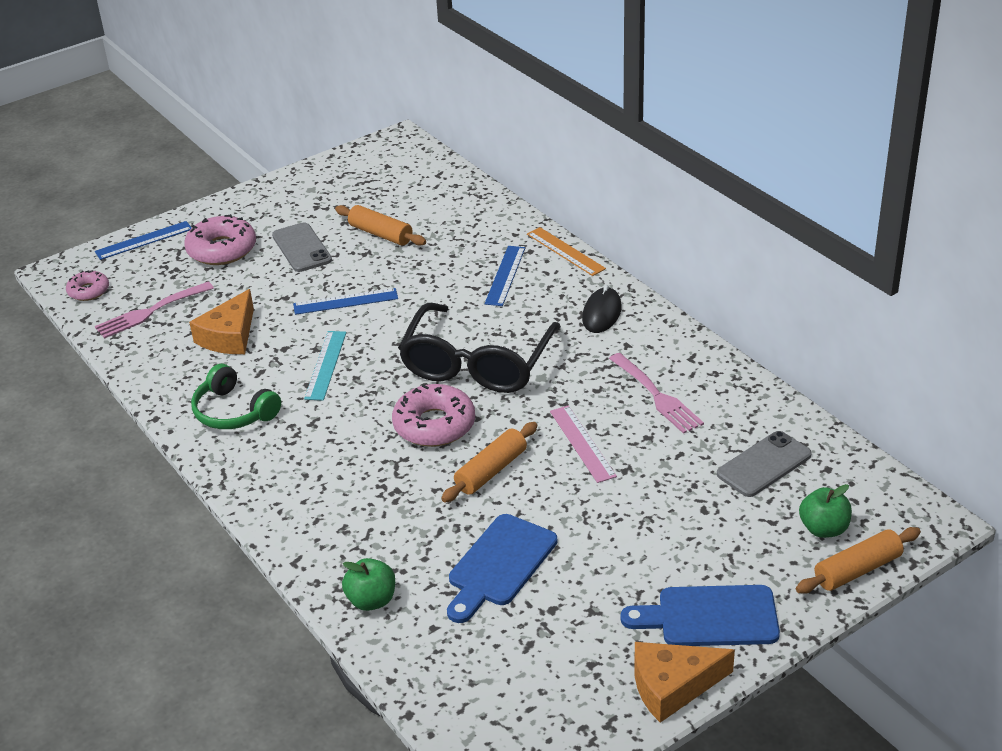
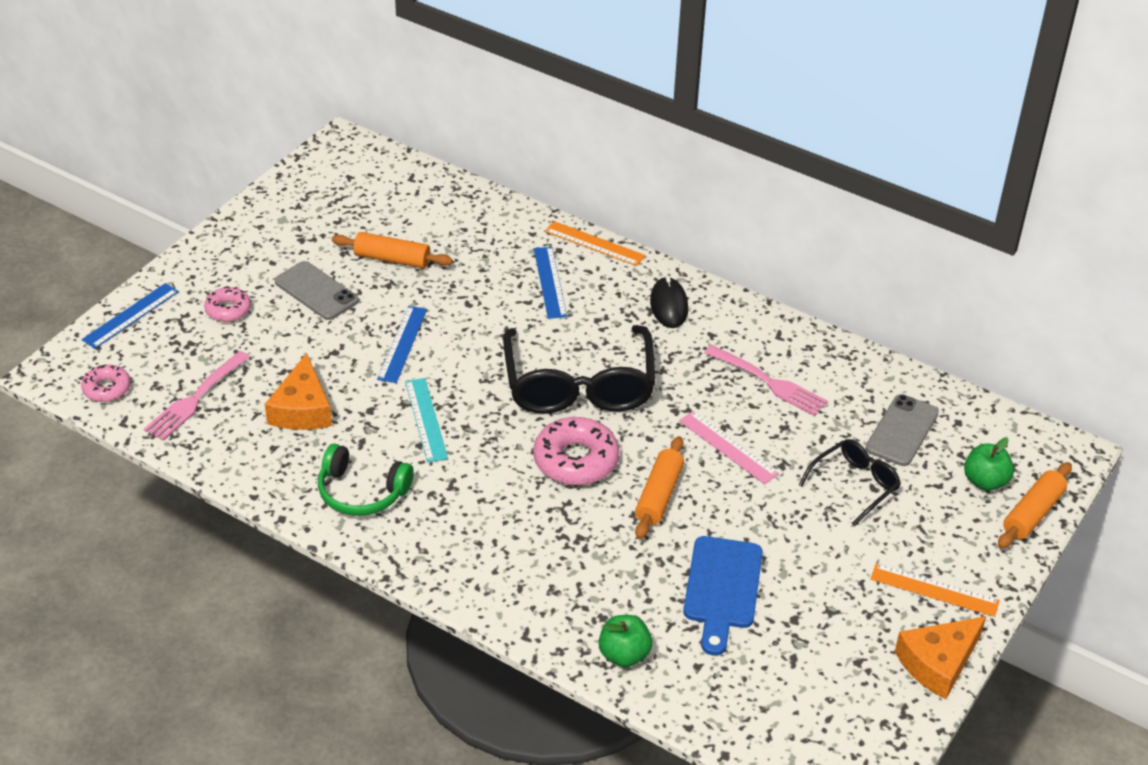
camera: 25 degrees left, 5 degrees up
pink donut [184,214,256,265] -> pink donut [204,286,251,322], size x0.58
blue ruler [293,288,398,315] -> blue ruler turned 45 degrees counterclockwise [377,306,427,383]
blue cutting board [620,585,780,646] -> orange ruler [870,563,1000,617]
none -> black glasses [799,439,901,526]

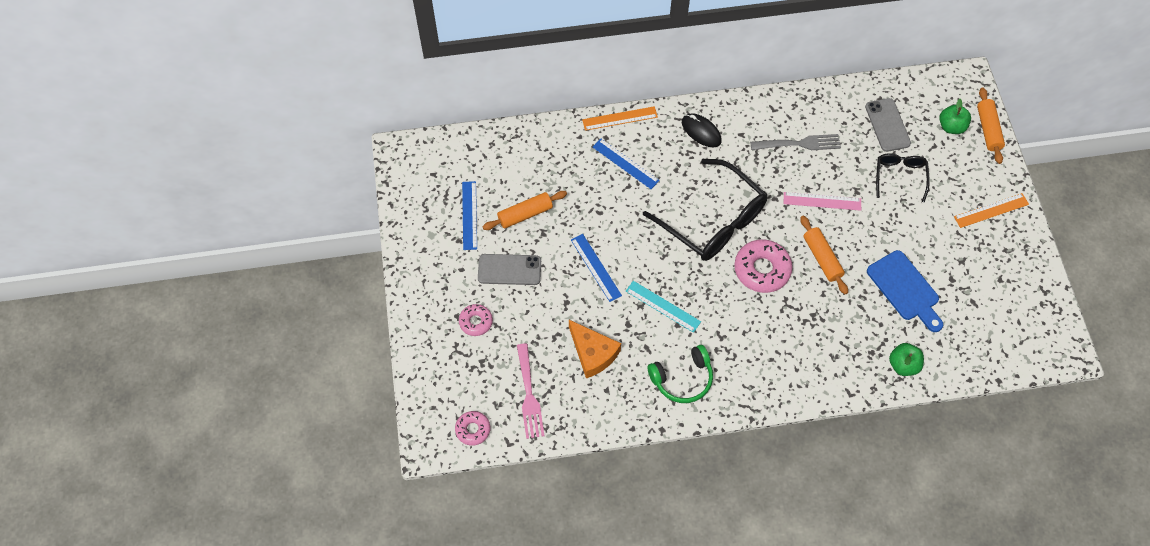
camera: 40 degrees left, 20 degrees up
blue ruler [82,283,179,349] -> blue ruler moved to [462,181,477,250]
pink fork [704,345,828,416] -> grey fork [750,134,841,150]
orange cheese [895,616,986,699] -> none

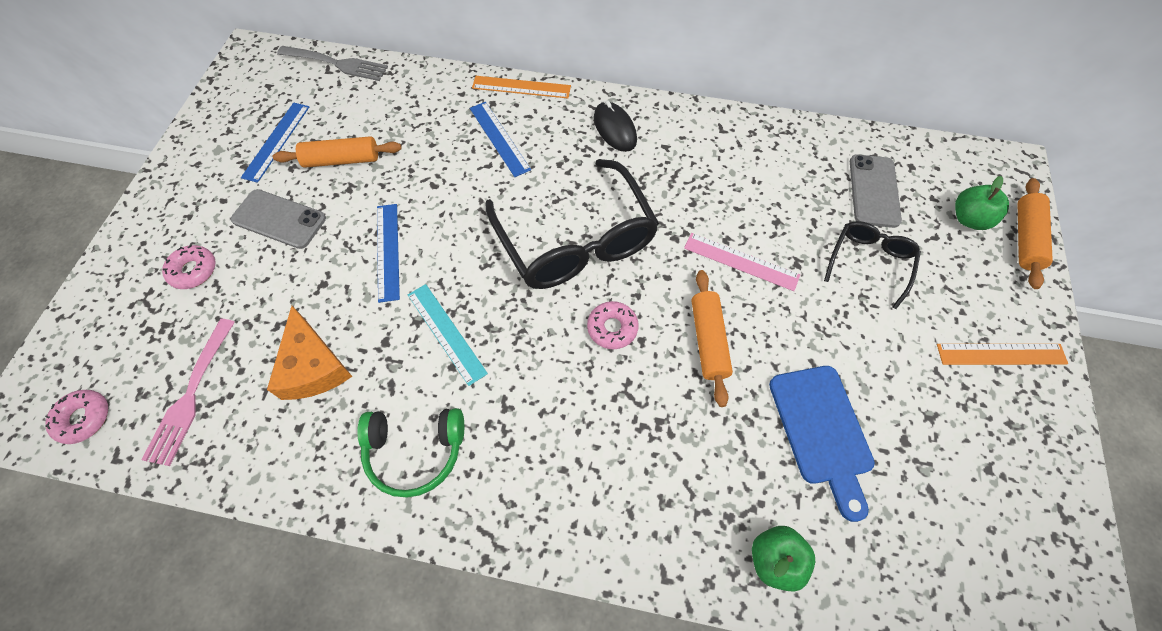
camera: 20 degrees right, 0 degrees up
pink donut [734,239,793,293] -> pink donut [587,301,639,349], size x0.58
grey fork [750,134,841,150] -> grey fork moved to [277,46,388,81]

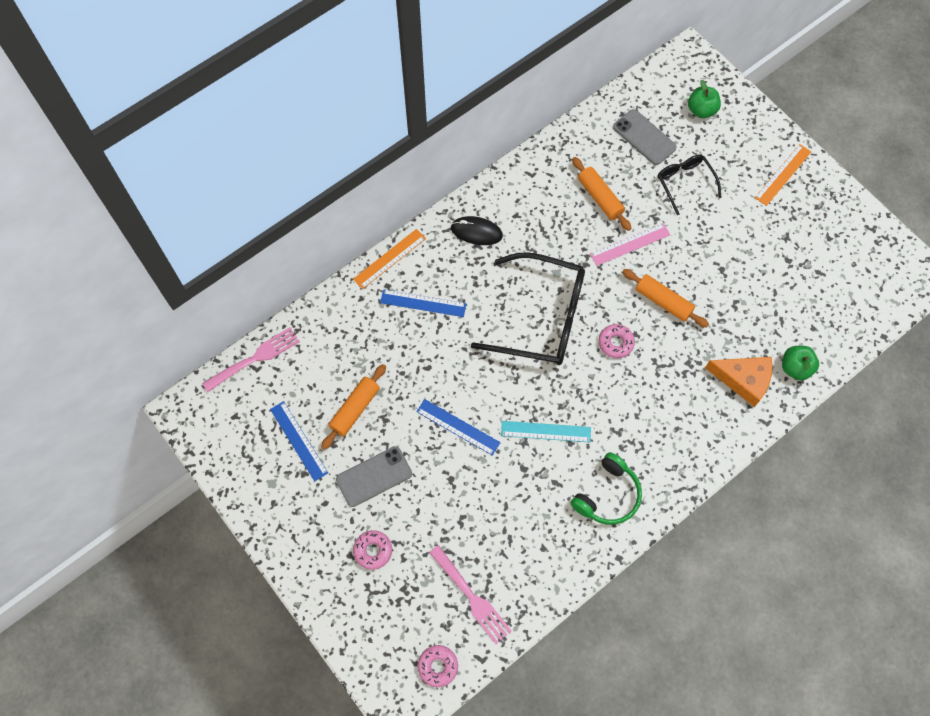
camera: 50 degrees left, 5 degrees up
orange cheese [267,306,352,400] -> orange cheese moved to [705,357,772,407]
grey fork [277,46,388,81] -> pink fork [202,327,300,392]
blue cutting board [769,366,875,522] -> none
orange rolling pin [1018,178,1053,289] -> orange rolling pin moved to [572,157,631,231]

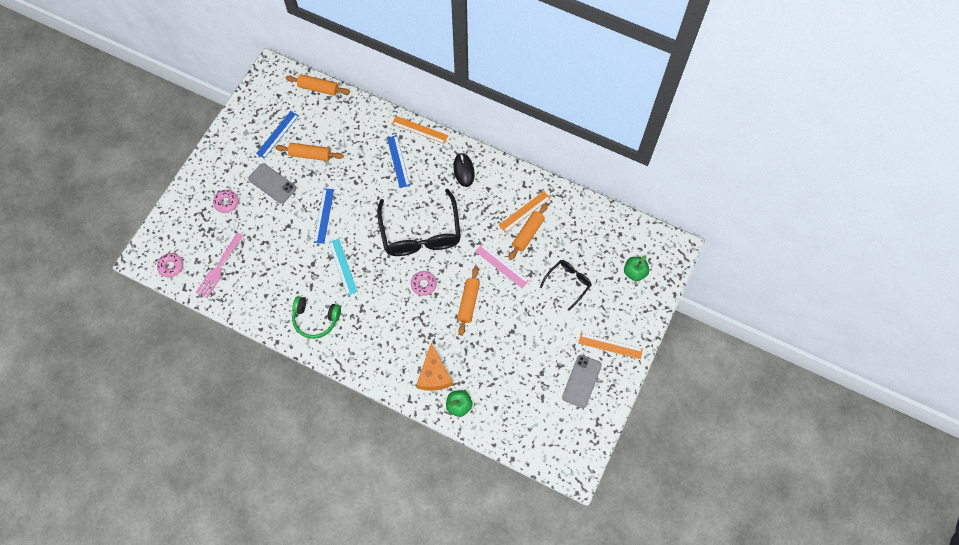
camera: 65 degrees right, 0 degrees up
pink fork [202,327,300,392] -> orange rolling pin [285,74,350,95]
grey phone [613,109,677,165] -> grey phone moved to [562,355,602,408]
none -> orange ruler [499,191,551,233]

